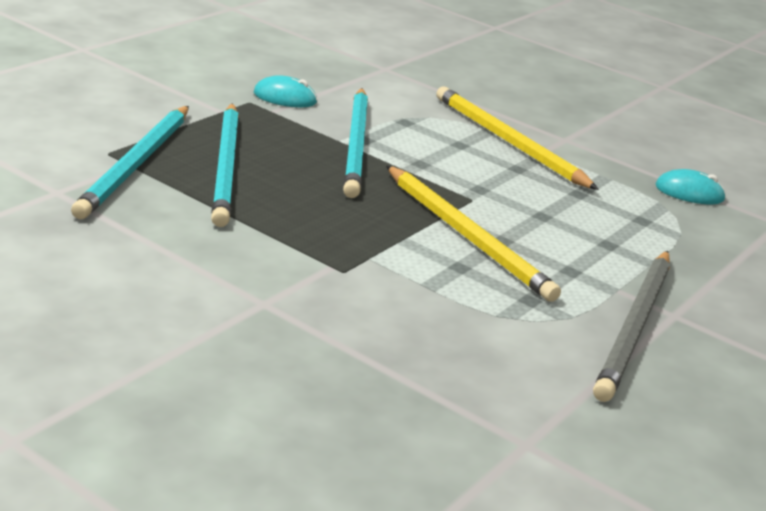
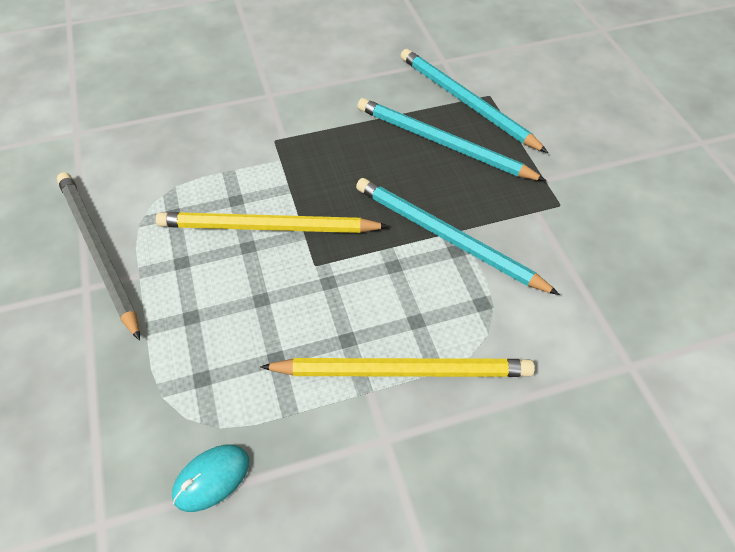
camera: 130 degrees right, 25 degrees up
turquoise mouse [254,75,317,107] -> none

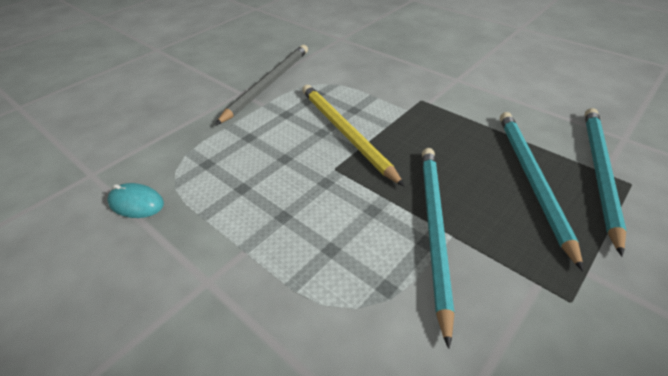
camera: 60 degrees right, 10 degrees down
yellow pencil [260,358,535,377] -> none

